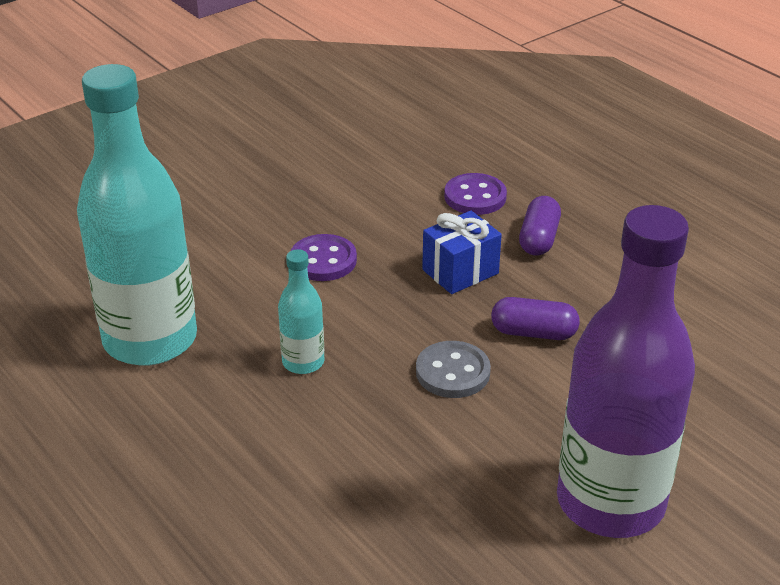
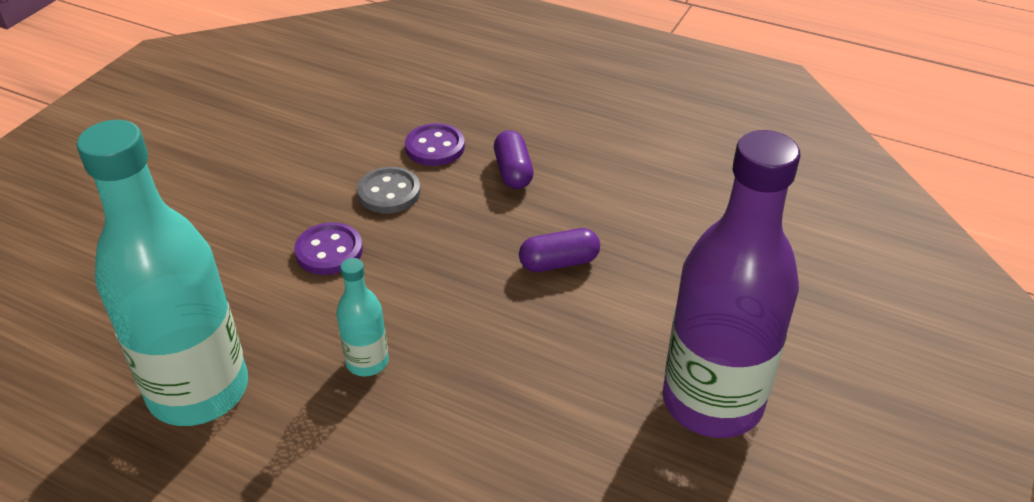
camera: 25 degrees left, 5 degrees up
grey button [416,341,491,398] -> grey button moved to [357,167,420,213]
blue gift [422,211,502,294] -> none

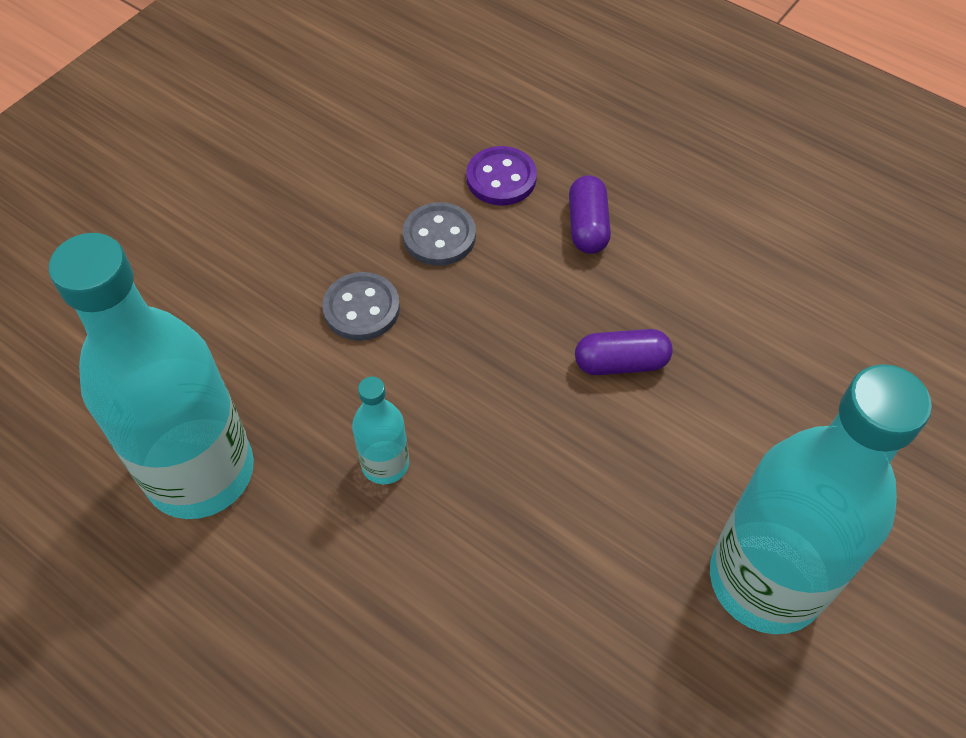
camera: 10 degrees right, 15 degrees up
purple button [294,222,363,275] -> grey button [322,272,400,341]
purple bottle [663,130,800,438] -> turquoise bottle [710,364,932,634]

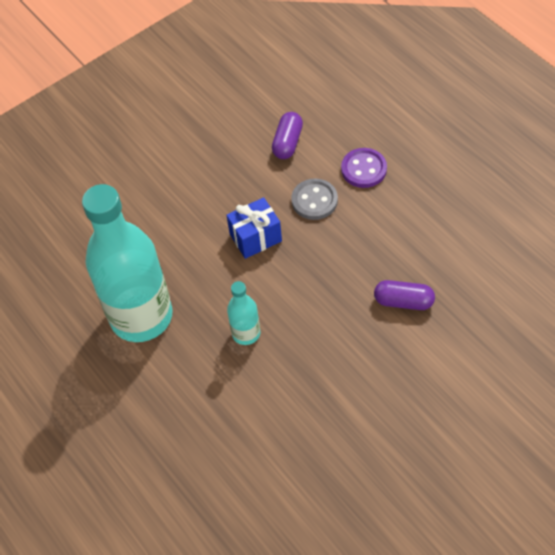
camera: 20 degrees right, 0 degrees up
grey button [322,272,400,341] -> blue gift [226,197,282,259]
purple capsule [569,175,611,254] -> purple capsule moved to [272,112,303,159]
turquoise bottle [710,364,932,634] -> none

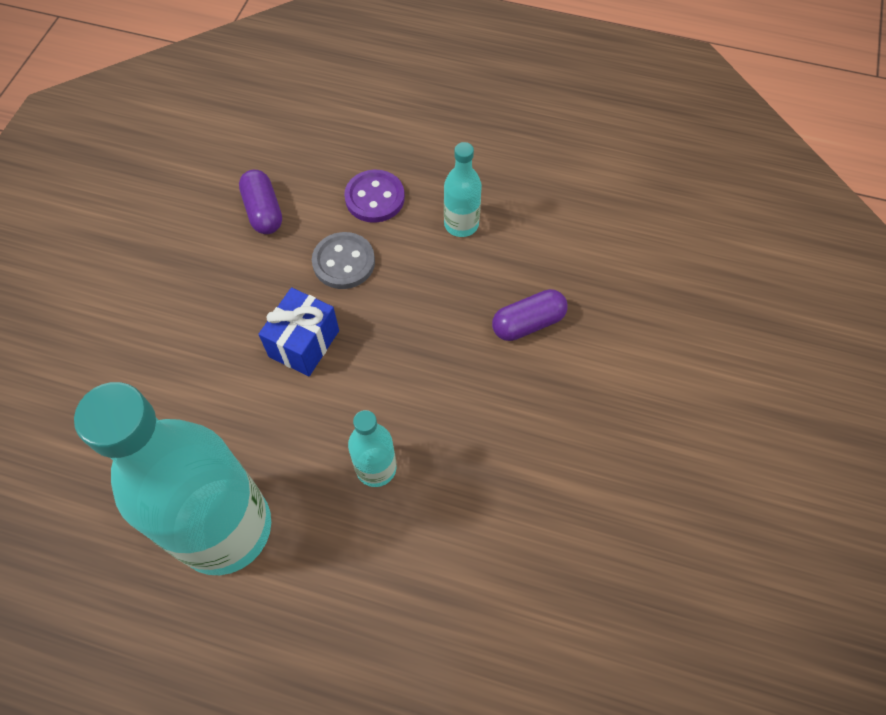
camera: 40 degrees left, 5 degrees up
none -> turquoise bottle [444,142,482,237]

